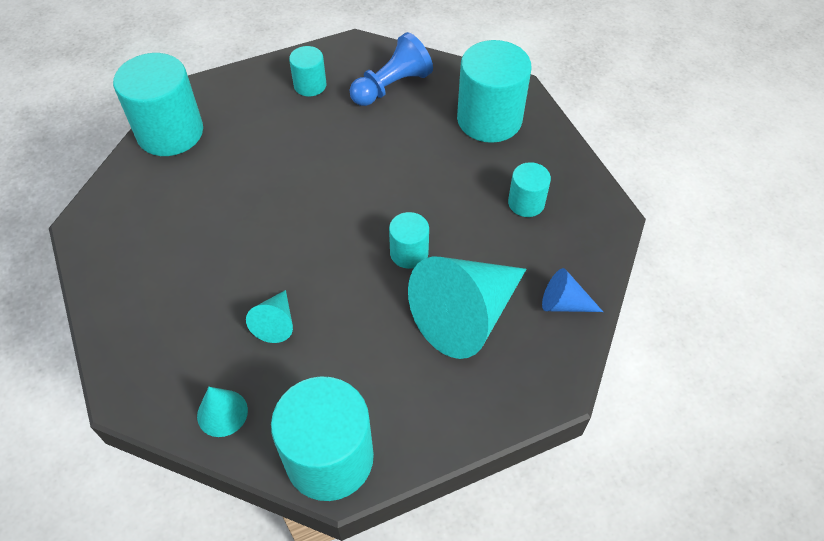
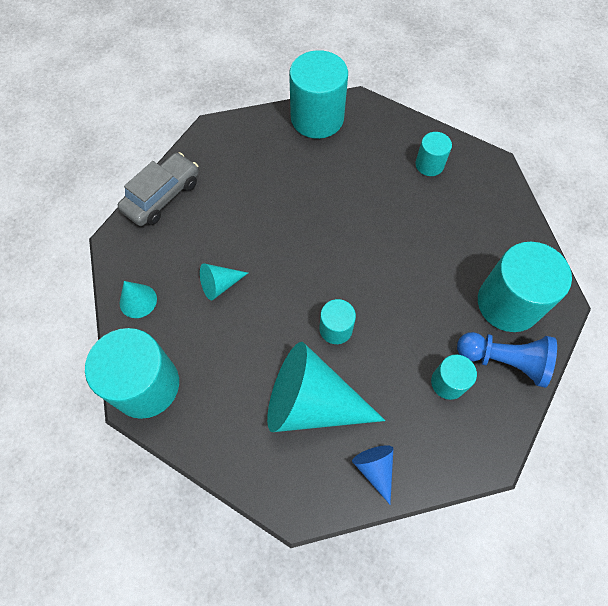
camera: 55 degrees right, 10 degrees up
blue pawn [350,32,433,106] -> blue pawn moved to [457,332,557,388]
none -> grey car [118,152,199,226]

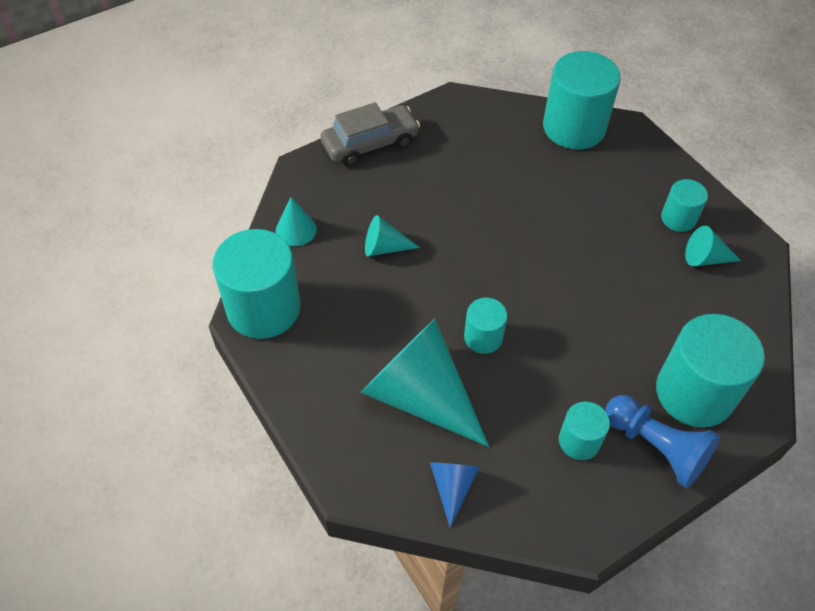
camera: 25 degrees right, 10 degrees down
none -> turquoise cone [685,226,741,266]

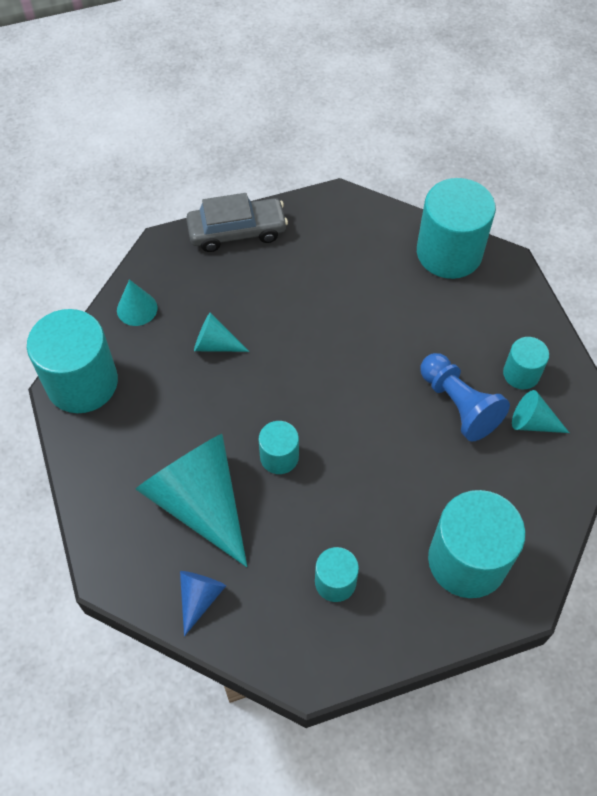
camera: 15 degrees right, 5 degrees up
blue pawn [605,395,720,488] -> blue pawn moved to [420,353,510,441]

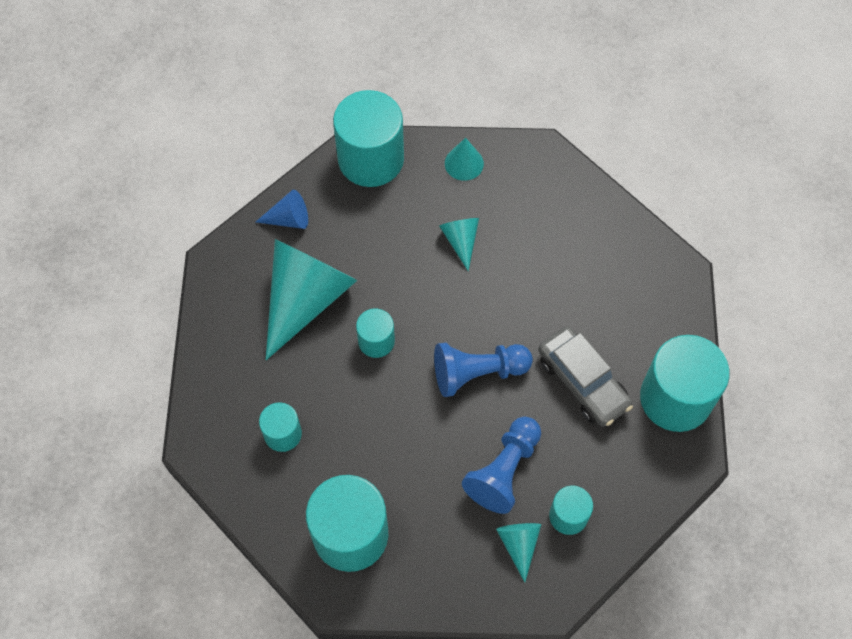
camera: 65 degrees right, 5 degrees up
blue cone [180,571,226,636] -> blue cone moved to [256,190,308,229]
grey car [186,193,288,252] -> grey car moved to [538,326,633,427]
none -> blue pawn [434,343,533,397]

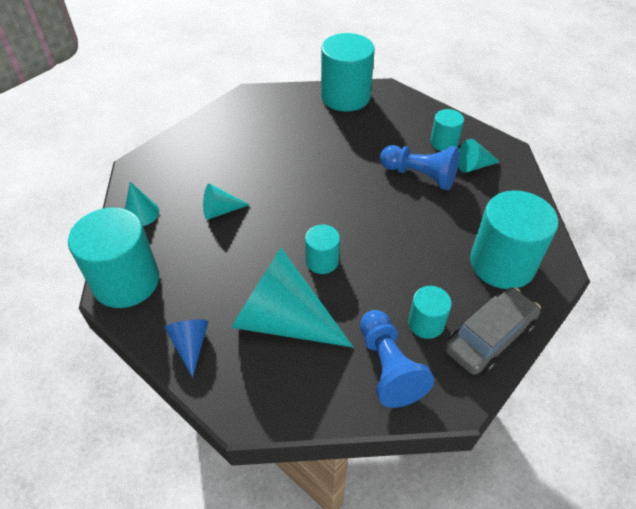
camera: 95 degrees left, 15 degrees down
blue pawn [434,343,533,397] -> blue pawn moved to [360,310,434,408]
grey car [538,326,633,427] -> grey car moved to [445,287,541,375]

